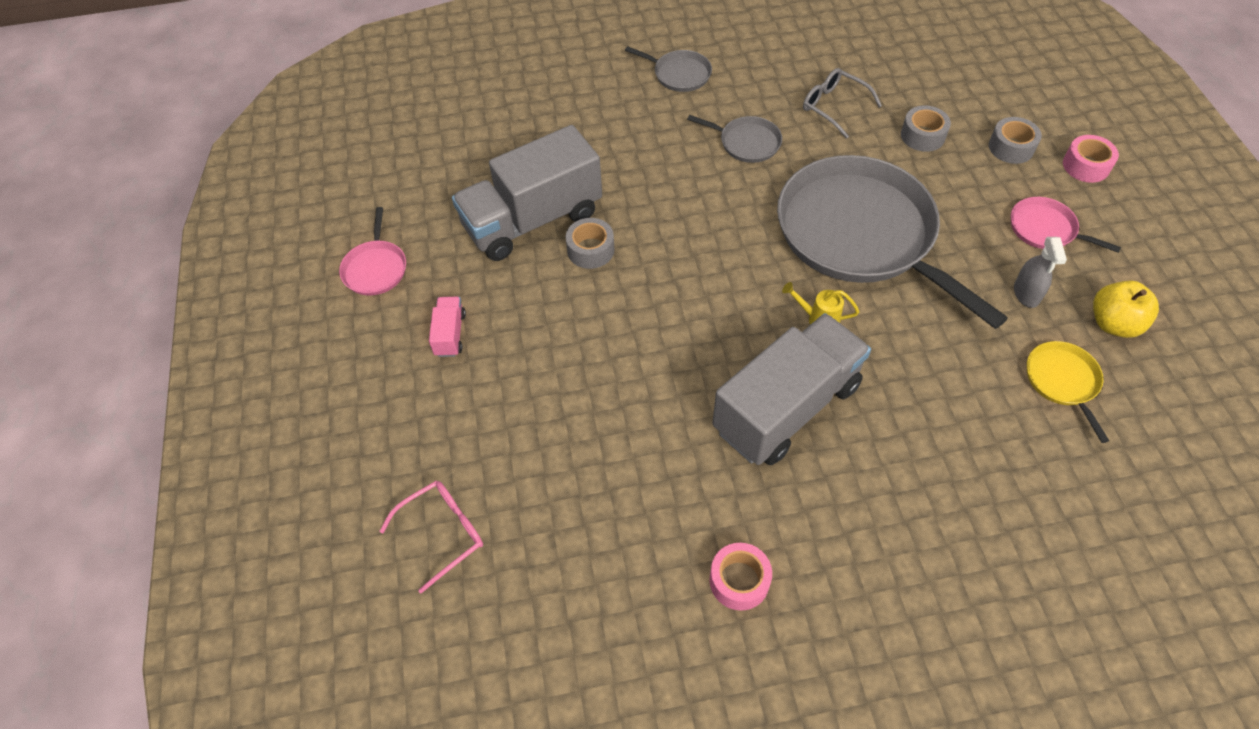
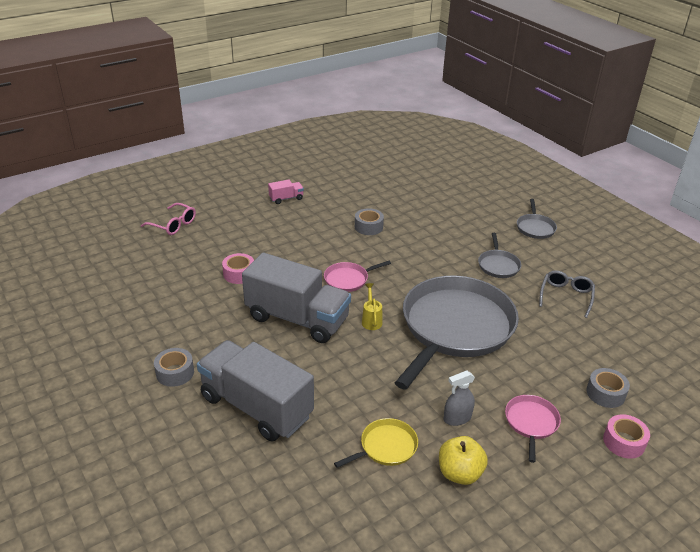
camera: 65 degrees right, 20 degrees down
pink pan [339,207,406,295] -> pink pan moved to [324,261,391,292]
grey truck [452,125,602,261] -> grey truck moved to [197,340,314,441]
pink tape [709,543,772,611] -> pink tape moved to [222,253,254,284]
grey tape [901,105,951,152] -> grey tape moved to [154,348,194,387]

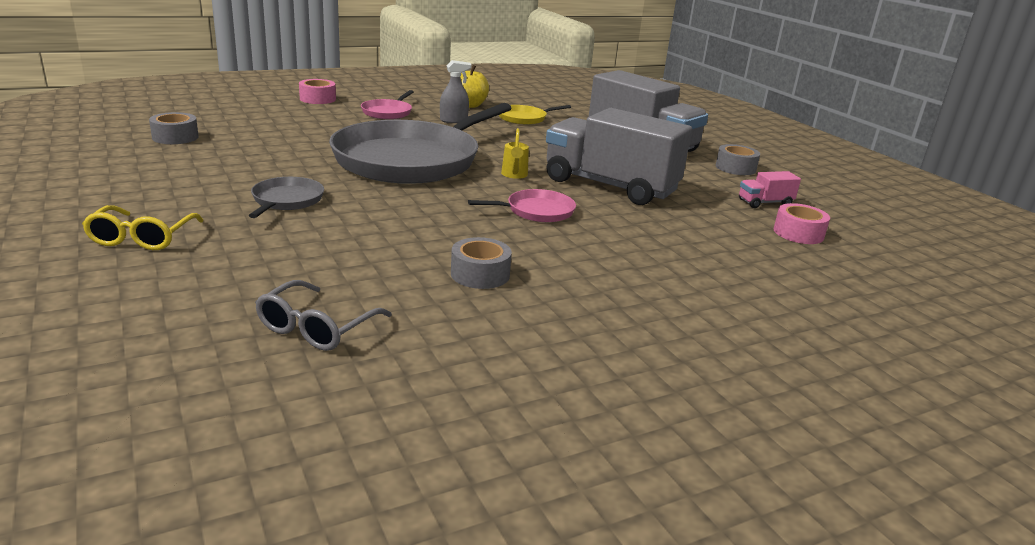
camera: 175 degrees left, 10 degrees down
pink glasses [141,203,196,235] -> none
pink tape [222,253,254,284] -> pink tape moved to [773,203,830,244]
pink truck [268,180,304,204] -> pink truck moved to [739,171,801,208]
grey pan [517,199,557,239] -> yellow glasses [82,205,204,250]
grey glasses [539,270,595,318] -> grey glasses moved to [255,280,392,351]
grey tape [586,368,630,408] -> grey tape moved to [149,112,199,144]

